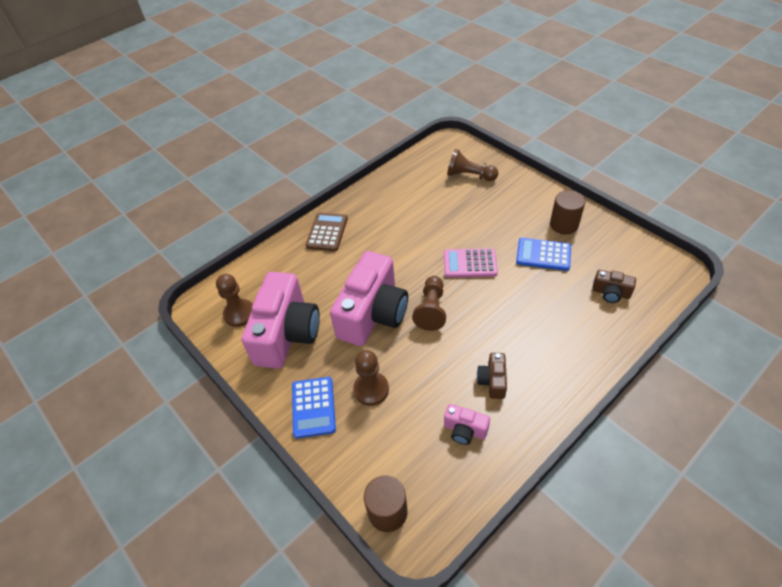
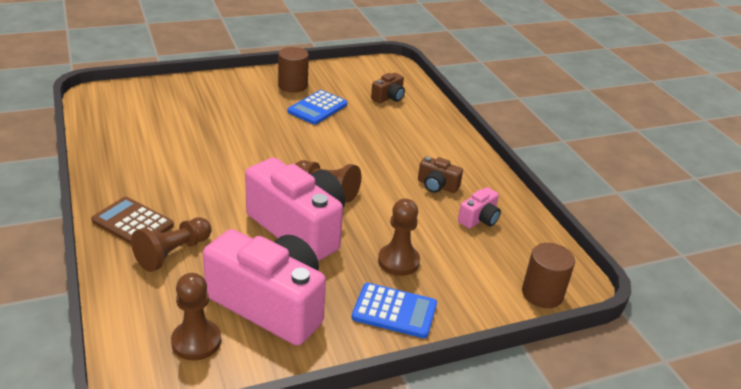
camera: 75 degrees left, 15 degrees down
pink calculator [444,248,498,278] -> none
brown pawn [447,149,498,181] -> brown pawn moved to [131,217,211,272]

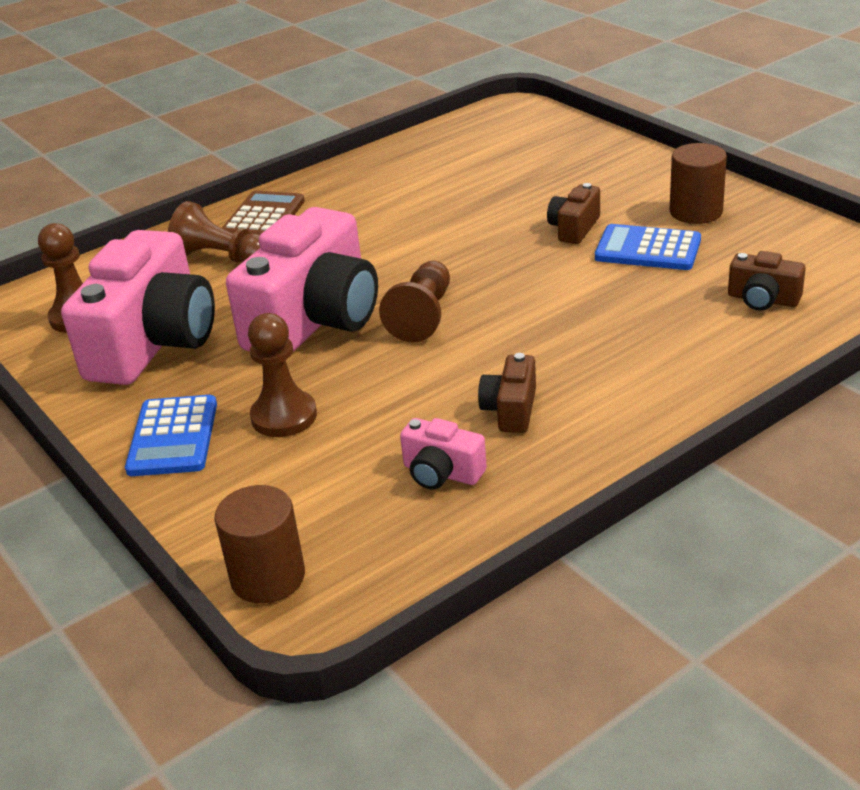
camera: 80 degrees right, 0 degrees up
none -> brown camera [547,183,600,244]

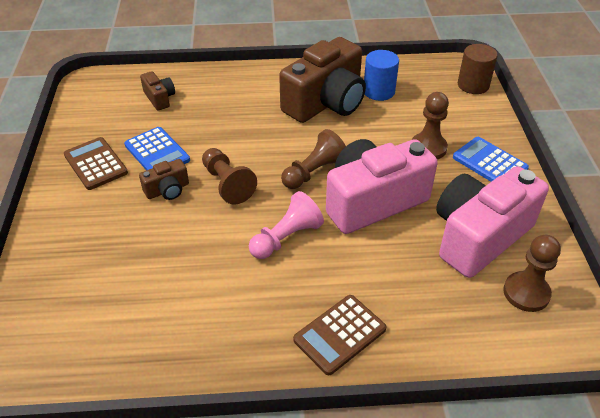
camera: 150 degrees left, 10 degrees up
blue calculator [125,395,217,476] -> blue calculator turned 75 degrees counterclockwise [453,137,529,182]
brown pawn [168,201,260,262] -> brown pawn moved to [202,148,257,204]
pink camera [400,418,487,490] -> blue cylinder [364,50,399,101]
brown camera [478,353,536,433] -> brown camera [279,37,366,123], size x2.27
brown cylinder [670,143,727,224] -> brown calculator [64,137,128,190]
none -> pink pawn [249,191,324,259]

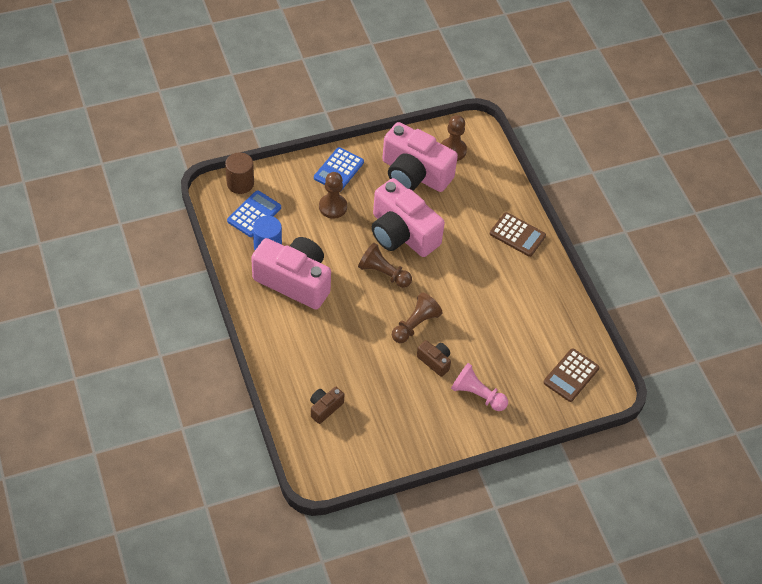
camera: 110 degrees left, 10 degrees up
brown calculator [64,137,128,190] -> brown calculator moved to [543,348,600,402]
blue calculator [124,127,190,170] -> blue calculator moved to [227,190,281,237]
pink pawn [249,191,324,259] -> pink pawn moved to [451,363,508,411]
brown camera [279,37,366,123] -> pink camera [251,237,331,309]

